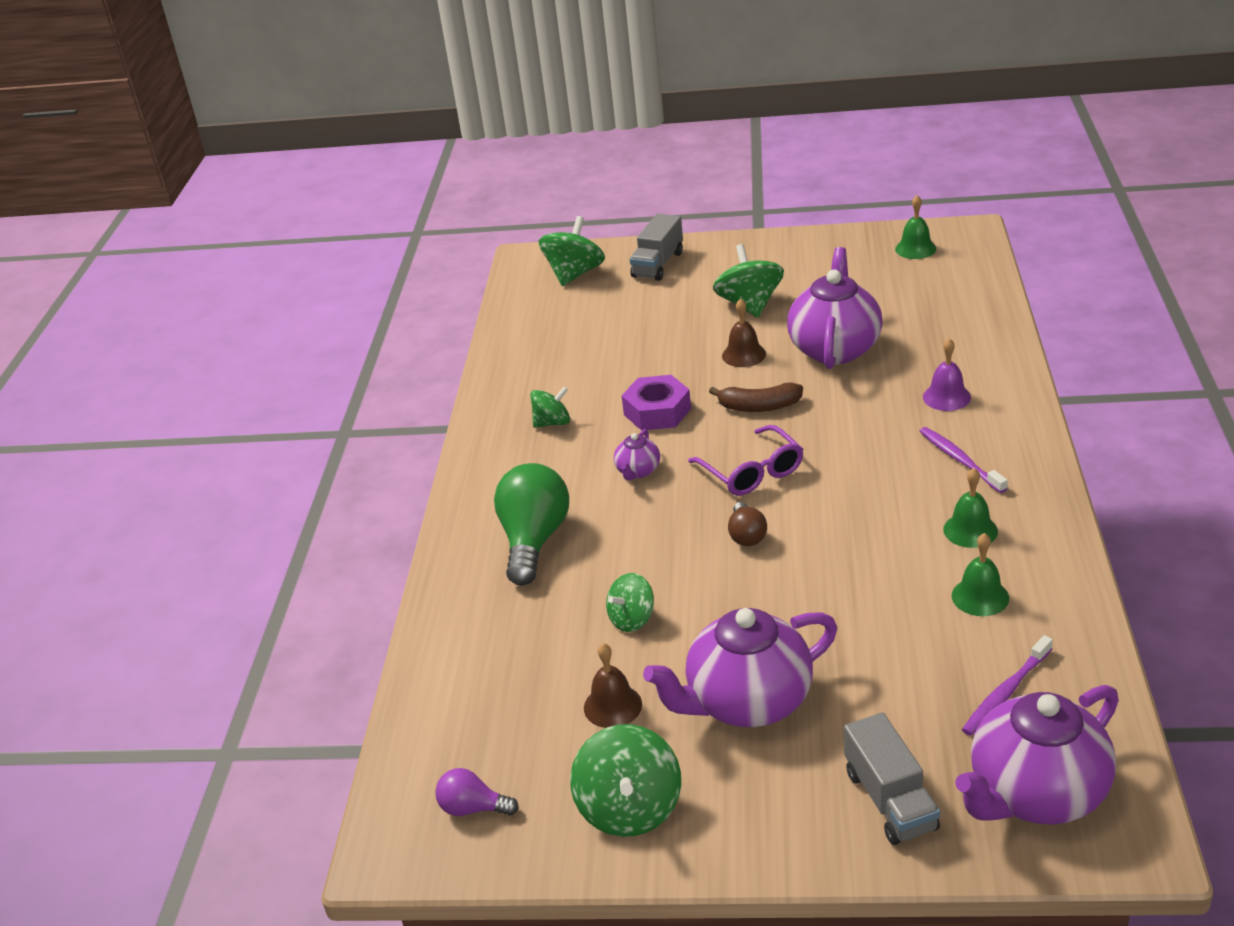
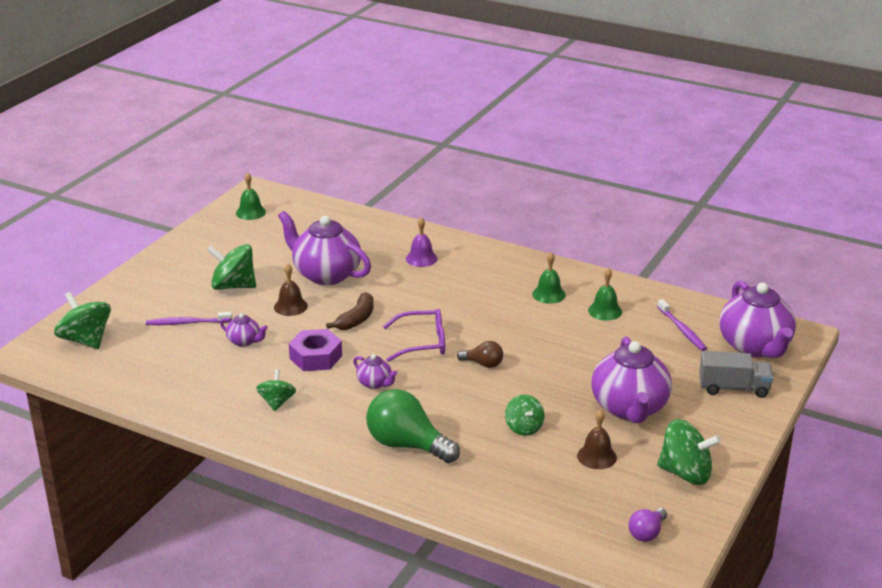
camera: 70 degrees left, 5 degrees down
grey truck [630,214,683,281] -> none
purple toothbrush [920,427,1008,493] -> purple toothbrush moved to [146,312,233,325]
none -> purple teapot [220,313,268,347]

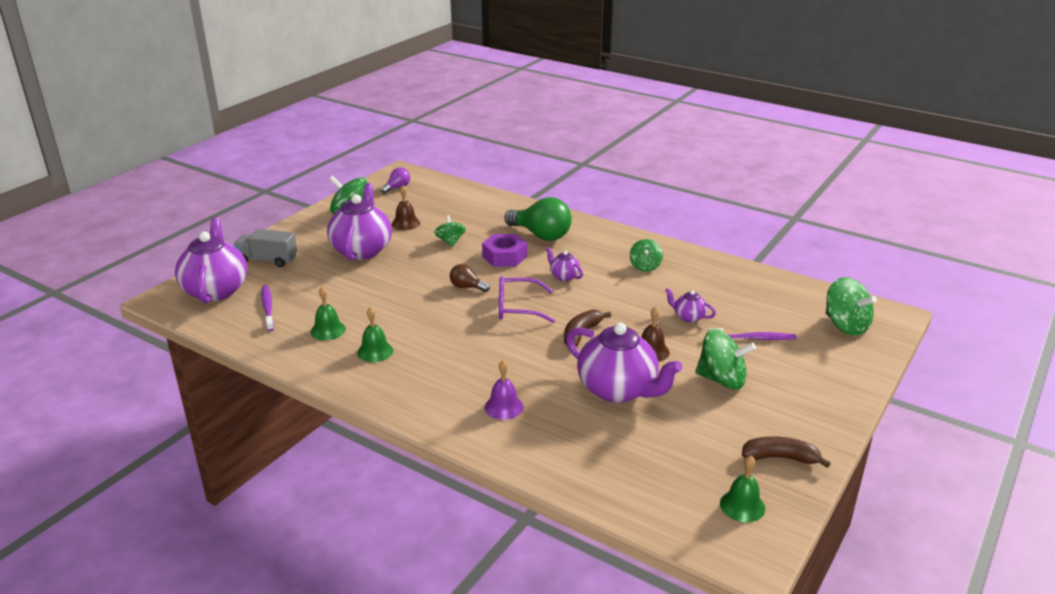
camera: 175 degrees left, 0 degrees up
purple nut [289,329,342,371] -> purple nut moved to [482,234,527,267]
none -> brown banana [742,436,831,468]

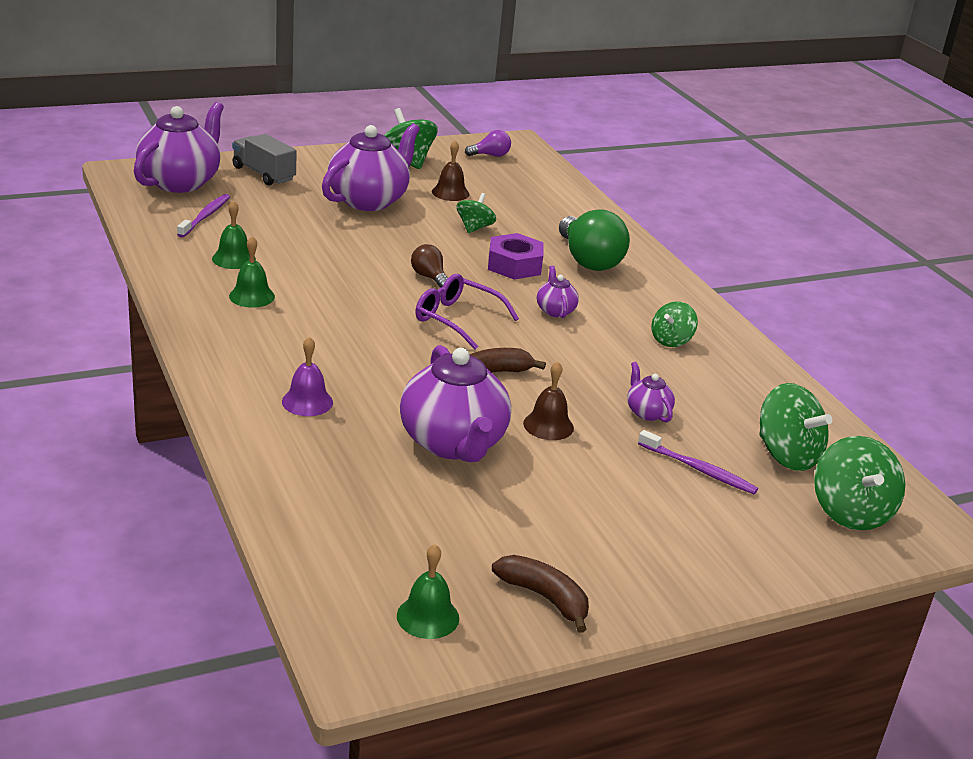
camera: 30 degrees right, 0 degrees up
green spinning top [695,329,756,390] -> green spinning top moved to [759,383,832,471]

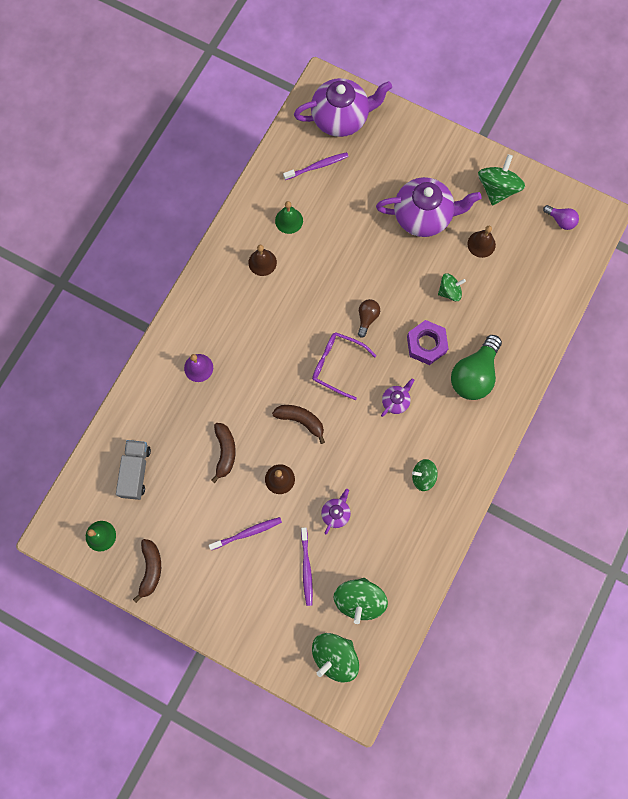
camera: 55 degrees right, 45 degrees up
green bell [229,236,275,308] -> brown bell [248,245,277,276]
grey truck [232,134,297,185] -> grey truck moved to [116,440,151,500]
purple teapot [400,345,511,462] -> brown banana [211,423,236,483]
purple glasses [415,274,519,350] -> purple glasses turned 60 degrees counterclockwise [312,332,376,400]
none -> purple toothbrush [209,517,282,550]

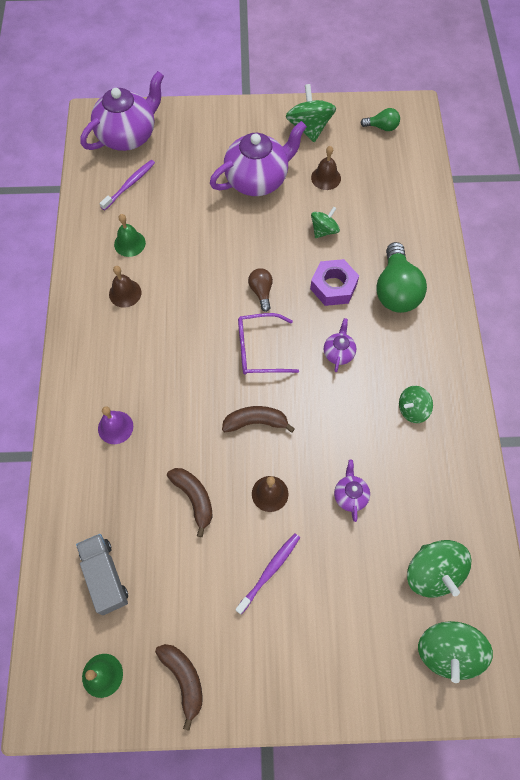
camera: 30 degrees left, 10 degrees down
purple toothbrush [301,527,313,606] -> none
purple light bulb [543,205,579,230] -> green light bulb [360,108,400,131]

